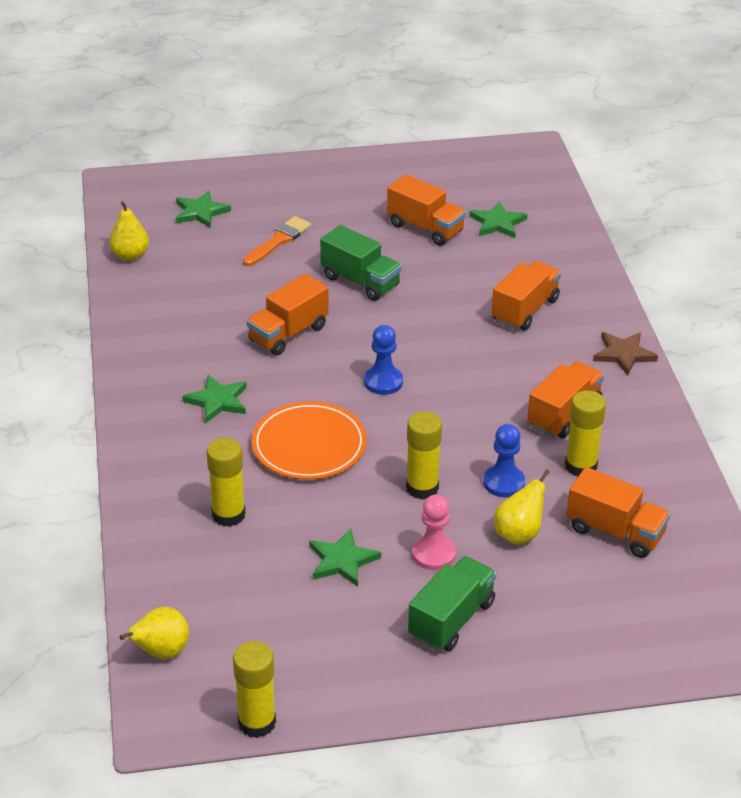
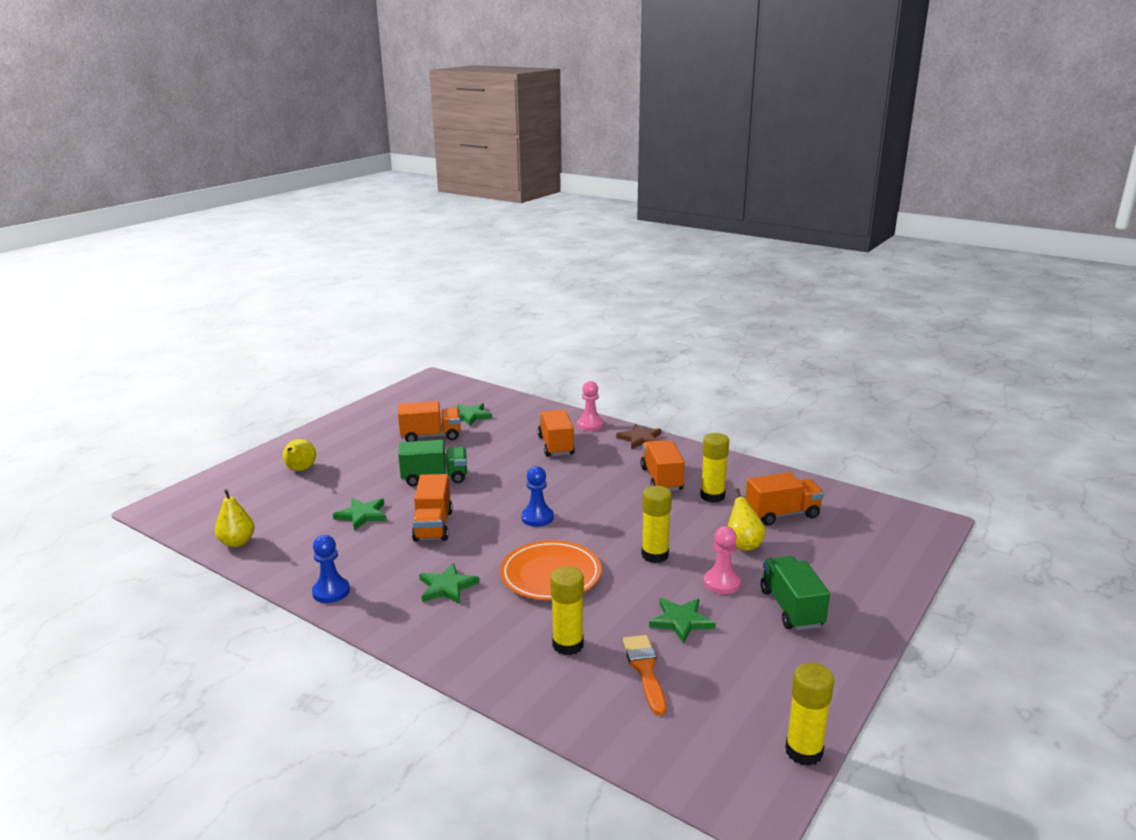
camera: 45 degrees left, 15 degrees down
yellow pear [119,607,189,659] -> yellow pear moved to [283,439,316,471]
green star [176,191,231,228] -> green star moved to [333,498,387,531]
orange brush [243,216,311,266] -> orange brush moved to [623,635,666,715]
blue pawn [483,424,525,498] -> blue pawn moved to [312,535,350,603]
none -> pink pawn [577,381,604,431]

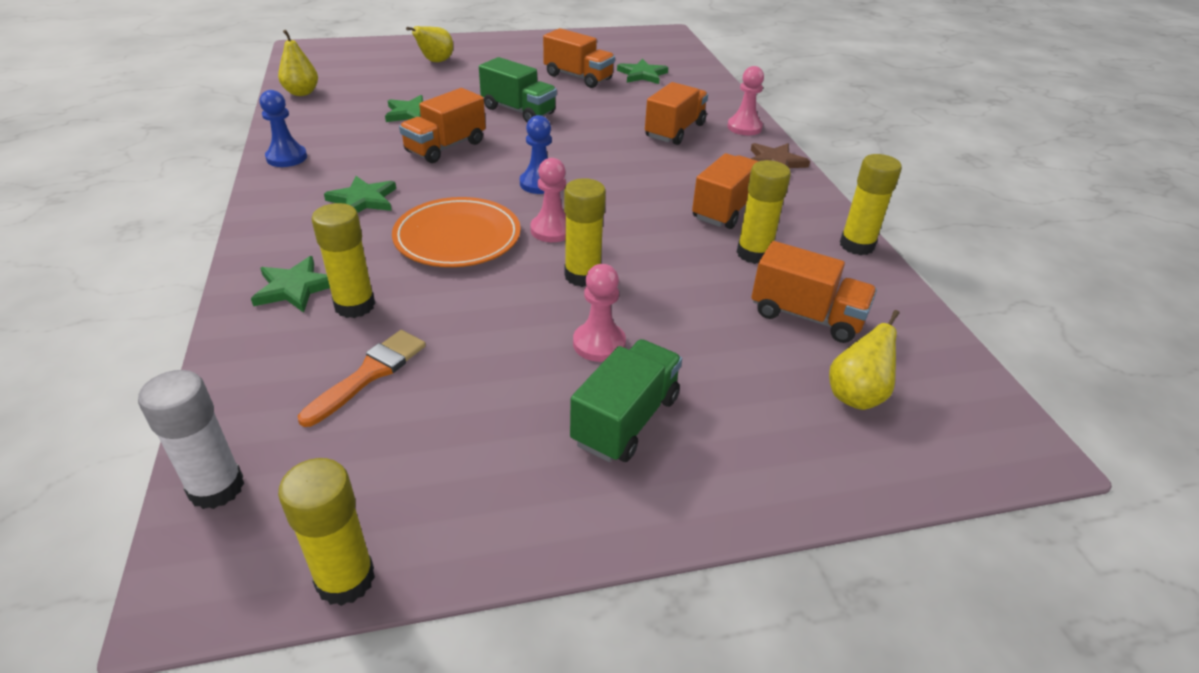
camera: 40 degrees right, 15 degrees up
green star [649,598,715,644] -> green star moved to [251,256,330,313]
yellow pear [728,488,765,550] -> yellow pear moved to [829,310,900,410]
none -> white glue stick [138,370,244,509]
none -> pink pawn [530,158,566,242]
none -> yellow glue stick [840,154,902,255]

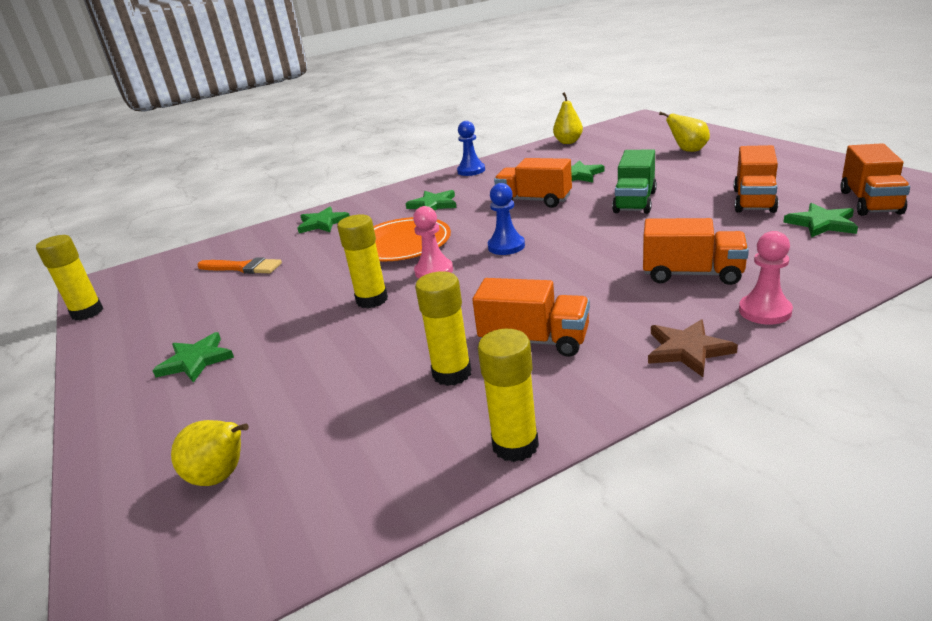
camera: 80 degrees right, 10 degrees down
white glue stick [138,370,244,509] -> none
yellow glue stick [312,203,375,318] -> none
green truck [570,339,682,462] -> green star [152,332,234,383]
pink pawn [573,264,626,362] -> none
orange truck [751,241,877,343] -> orange truck moved to [840,143,910,216]

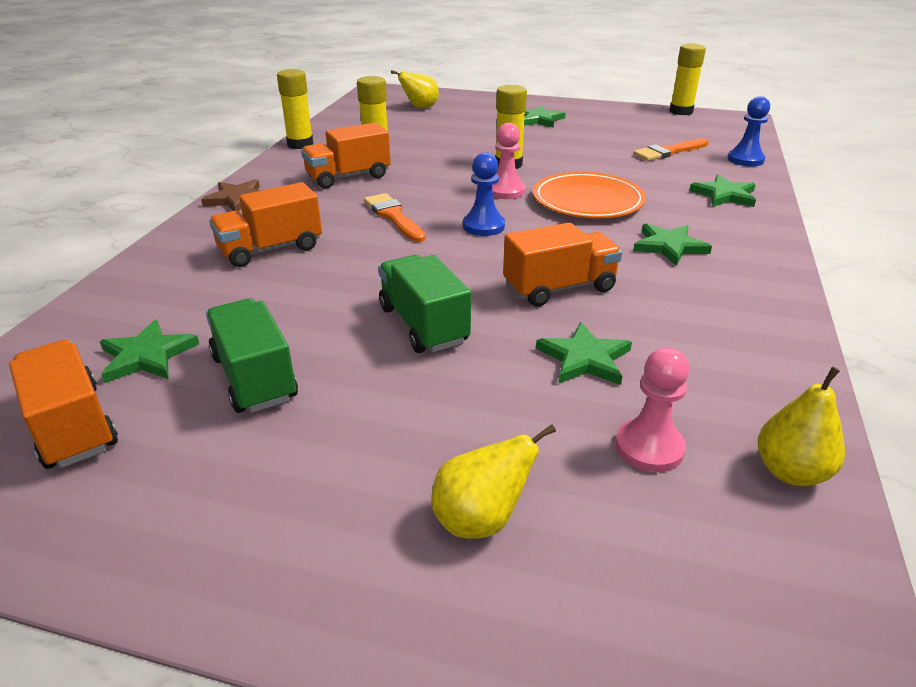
camera: 130 degrees right, 5 degrees up
blue pawn [457,121,485,176] -> blue pawn moved to [728,96,770,166]
orange truck [733,145,779,213] -> green truck [206,298,298,413]
pink pawn [739,231,793,325] -> pink pawn moved to [616,347,690,472]
none -> orange brush [364,193,426,242]

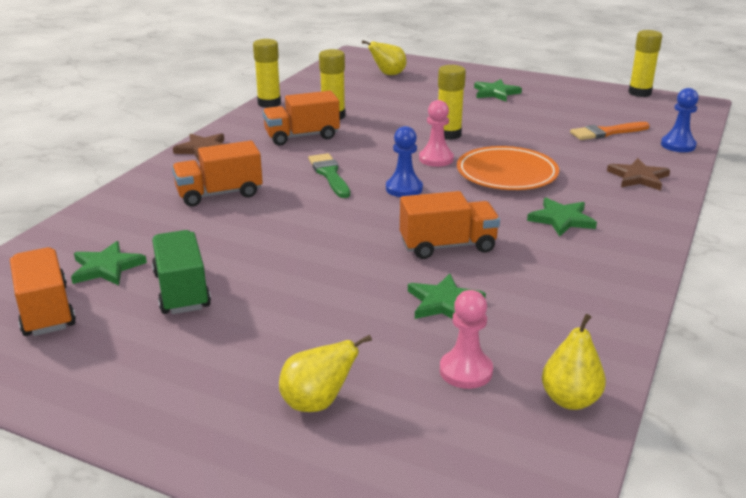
camera: 10 degrees right, 5 degrees down
orange brush [364,193,426,242] -> green brush [308,153,350,198]
green truck [379,255,471,353] -> none
green star [689,175,756,207] -> brown star [607,158,670,191]

